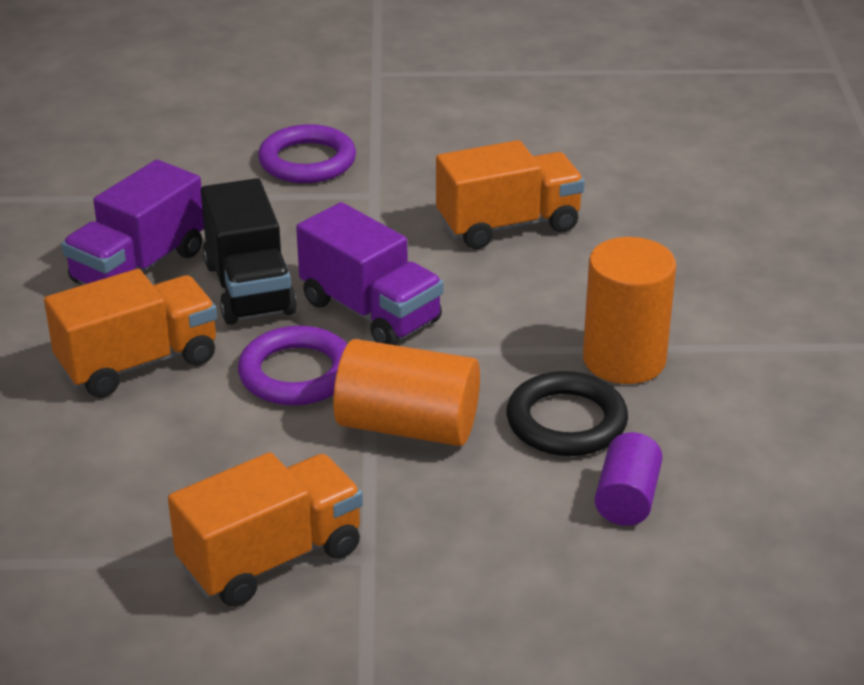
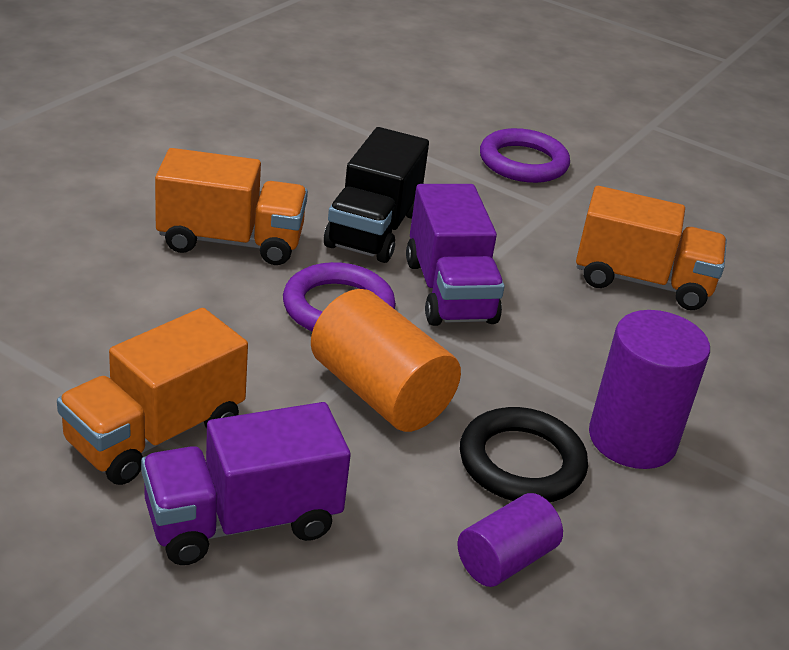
camera: 30 degrees right, 0 degrees up
purple truck [62,160,204,284] -> purple truck moved to [141,402,351,565]
orange truck [168,452,363,607] -> orange truck turned 135 degrees clockwise [57,308,248,485]
orange cylinder [583,237,676,384] -> purple cylinder [589,310,710,469]

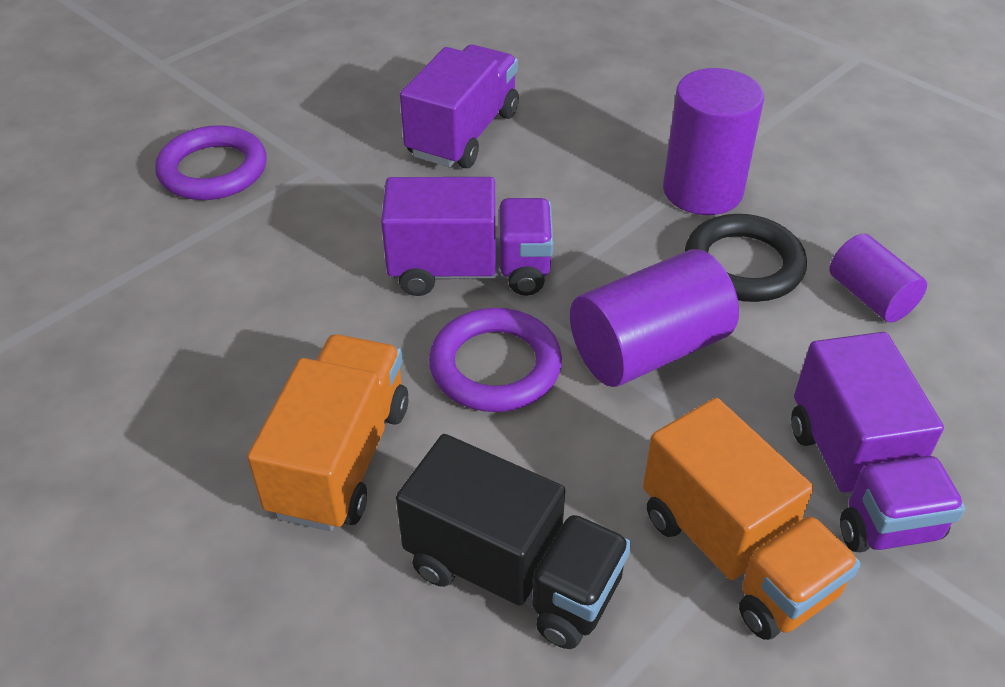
camera: 75 degrees left, 10 degrees up
orange cylinder [311,289,461,432] -> purple cylinder [570,249,739,387]
black truck [324,127,429,263] -> black truck moved to [396,434,631,649]
orange truck [576,186,727,310] -> purple truck [400,45,519,168]

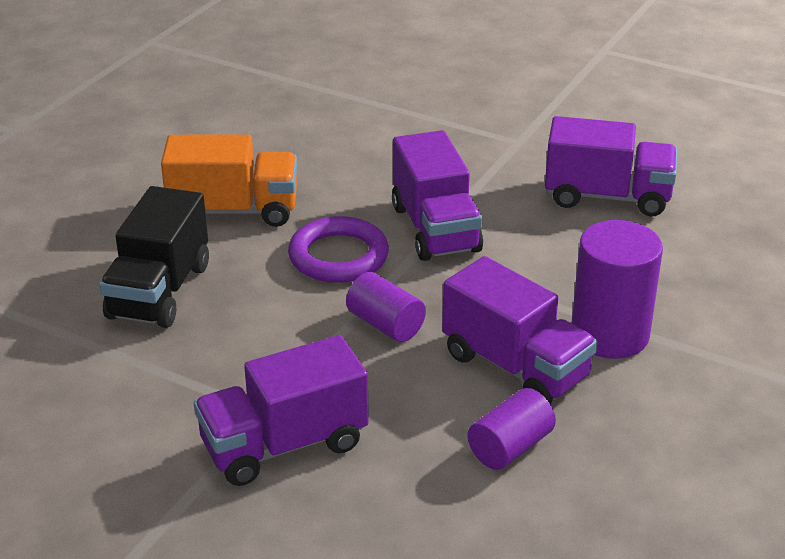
camera: 75 degrees right, 10 degrees down
purple ring [155,125,267,200] -> none
purple cylinder [570,249,739,387] -> purple cylinder [346,272,426,342], size x0.60
orange truck [643,398,861,640] -> none
black ring [685,214,807,302] -> purple truck [442,256,598,404]

